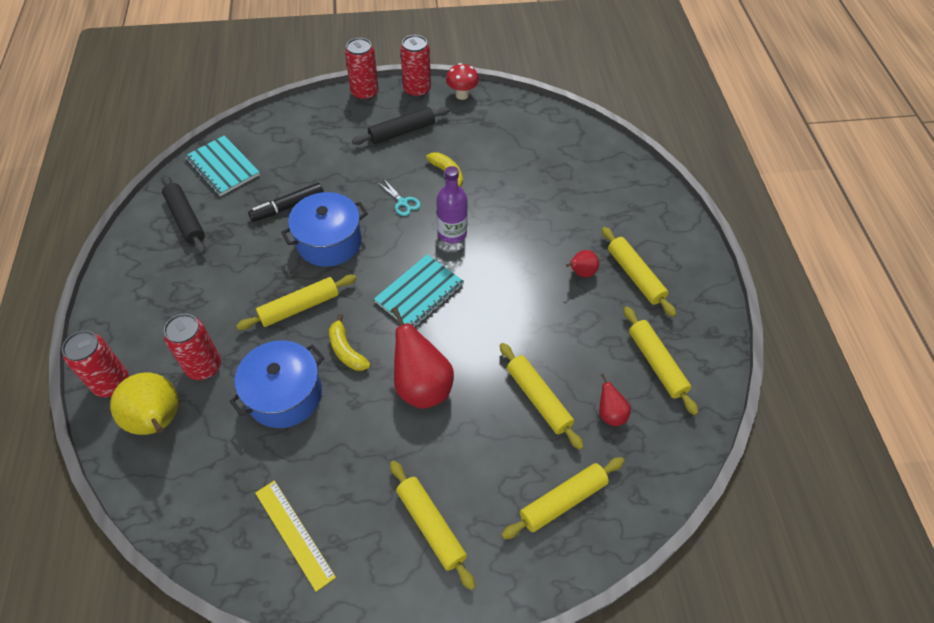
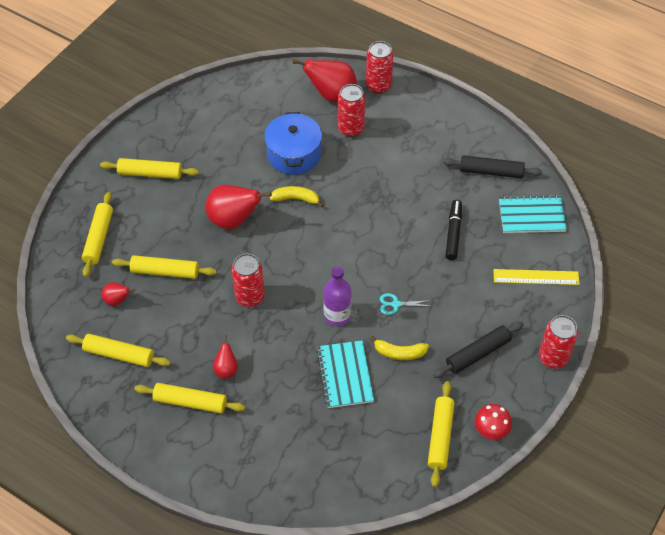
camera: 130 degrees right, 0 degrees up
yellow pear [110,373,179,435] -> red pear [292,59,357,102]
yellow rolling pin [236,275,357,330] -> yellow rolling pin moved to [428,381,455,487]
yellow ruler [255,480,336,592] -> yellow ruler moved to [493,269,580,285]
blue pot [281,192,368,267] -> none
black rolling pin [352,107,450,145] -> black rolling pin turned 45 degrees clockwise [433,322,524,378]
turquoise notebook [374,254,464,328] -> turquoise notebook moved to [317,340,374,408]
red can [400,35,431,98] -> red can moved to [232,254,265,307]

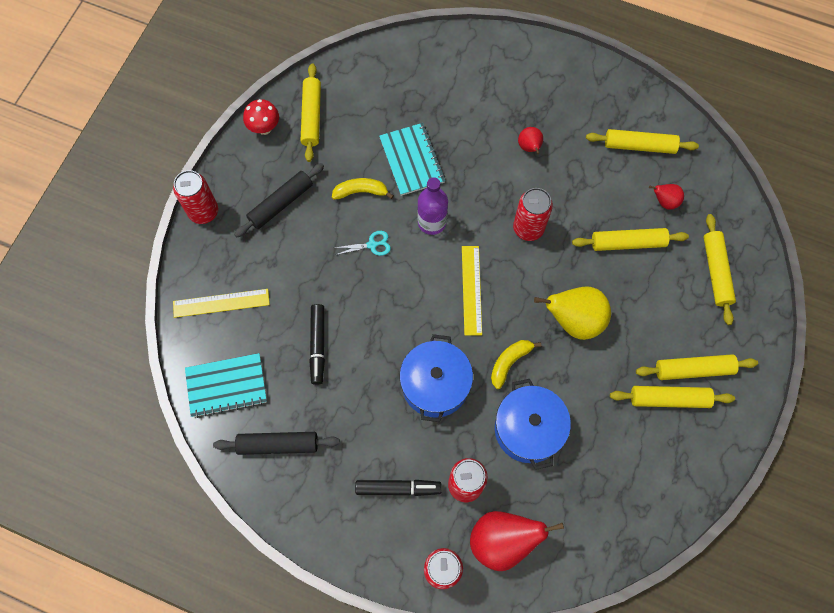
camera: 170 degrees right, 15 degrees up
yellow rolling pin [134,383,245,413] -> yellow rolling pin moved to [610,386,735,408]
red pear [205,185,272,229] -> yellow pear [534,286,611,340]
yellow banana [270,186,324,207] -> yellow banana turned 135 degrees clockwise [491,340,541,389]
none -> black marker [355,480,441,496]
none -> blue pot [399,334,473,422]
none -> yellow ruler [462,246,482,336]

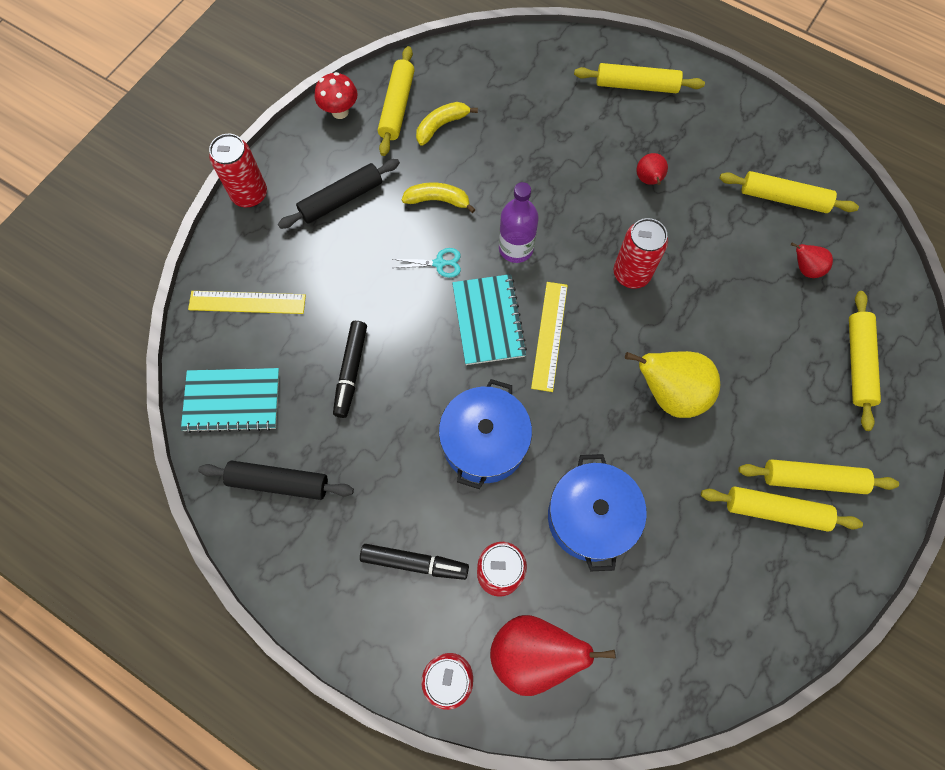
camera: 10 degrees right, 0 degrees up
turquoise notebook [379,123,445,196] -> turquoise notebook moved to [452,274,527,365]
yellow banana [491,340,541,389] -> yellow banana moved to [416,102,478,146]
yellow rolling pin [572,228,689,251] -> yellow rolling pin moved to [574,63,705,93]

